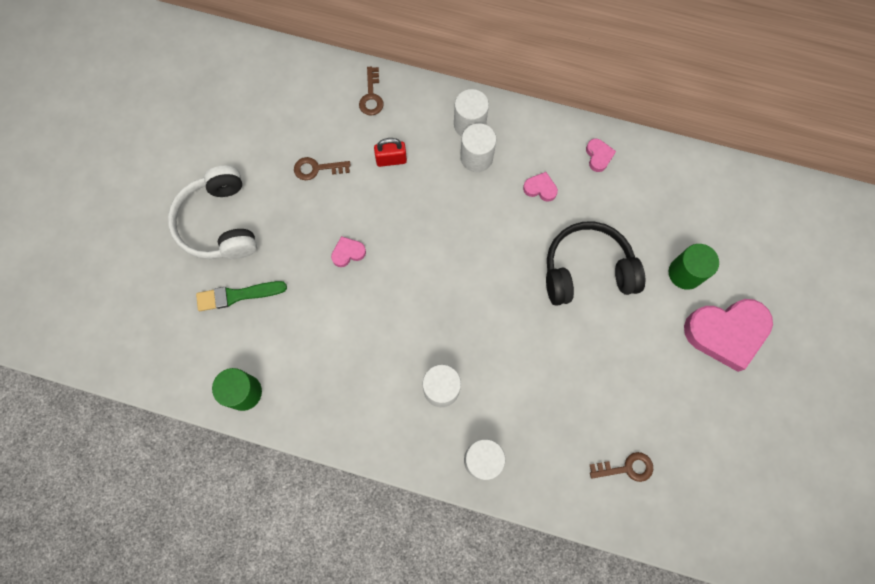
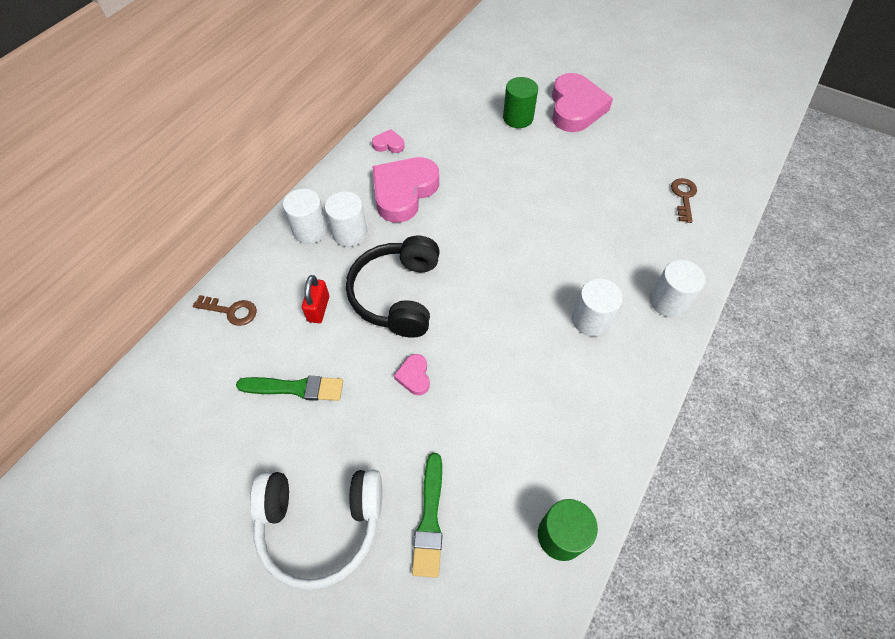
camera: 75 degrees left, 15 degrees down
brown key [294,157,351,180] -> green brush [236,376,343,401]
pink heart [523,172,558,202] -> pink heart [372,157,439,223], size x2.28
black headphones [546,221,645,306] -> black headphones moved to [346,236,440,338]

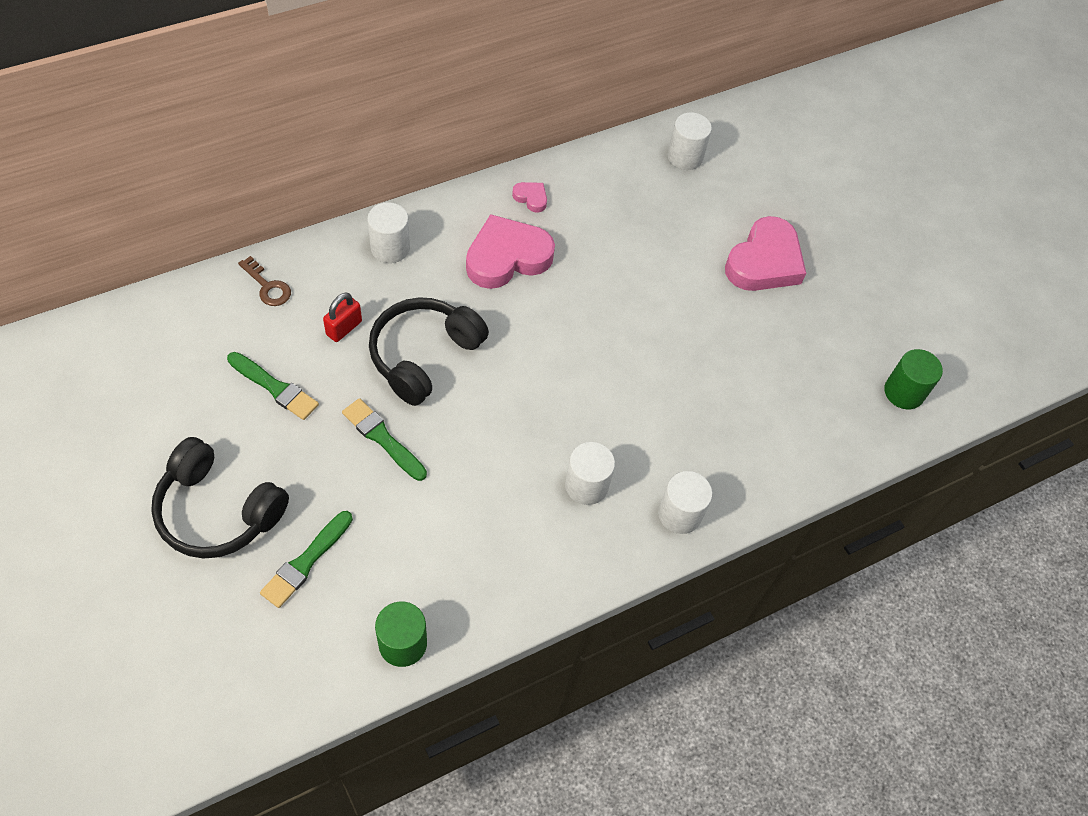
camera: 25 degrees right, 0 degrees up
white headphones [250,470,382,590] -> black headphones [151,437,289,559]
white cylinder [325,191,367,247] -> white cylinder moved to [668,113,712,170]
pink heart [394,354,430,395] -> green brush [342,398,427,481]
green cylinder [503,77,538,128] -> green cylinder moved to [884,349,943,409]
brown key [671,178,697,223] -> none

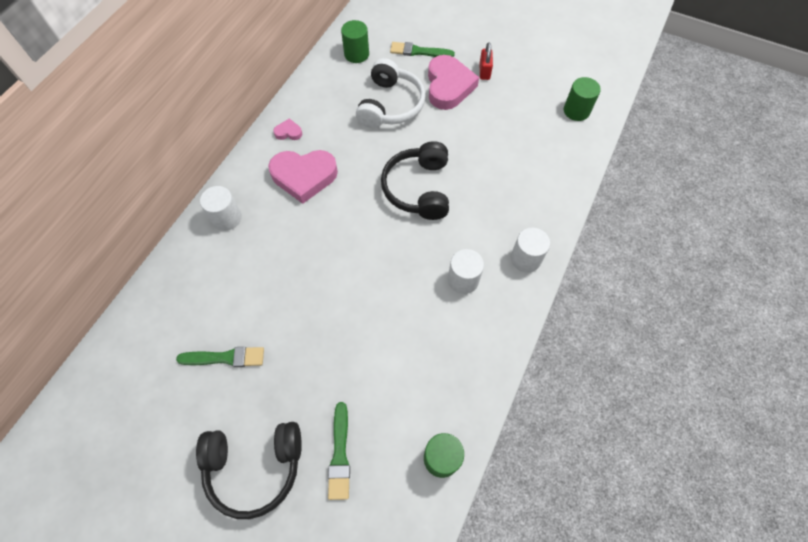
camera: 30 degrees left, 5 degrees up
brown key [238,256,291,306] -> none
red padlock [323,293,362,342] -> red padlock moved to [480,42,493,80]
green brush [342,398,427,481] -> green brush moved to [390,42,455,57]
black headphones [369,297,489,406] -> black headphones moved to [381,141,449,220]
pink heart [466,214,555,289] -> pink heart turned 120 degrees counterclockwise [268,150,338,204]
white cylinder [668,113,712,170] -> green cylinder [341,20,369,63]
none -> white headphones [356,58,426,128]

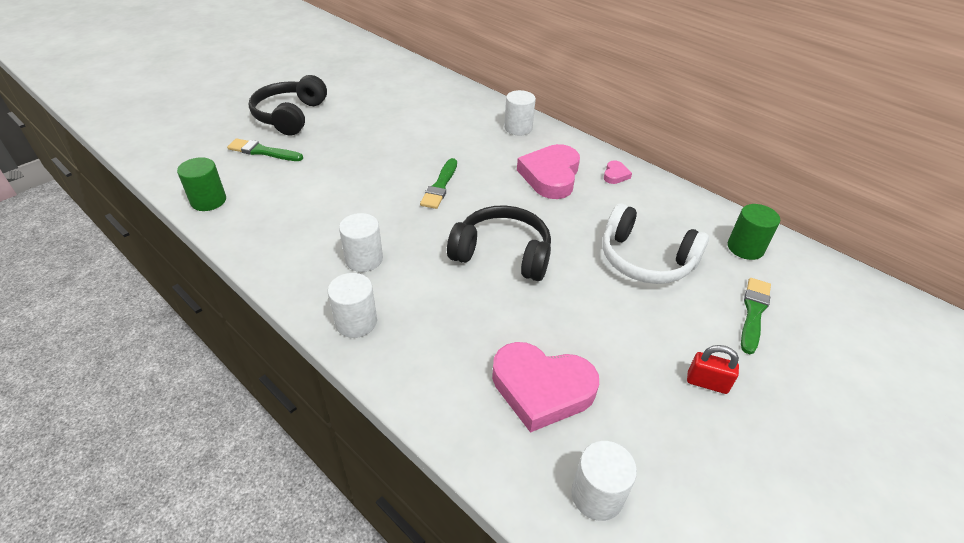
camera: 105 degrees right, 20 degrees down
green brush [176,347,264,367] -> green brush moved to [420,158,457,209]
pink heart [428,55,479,110] -> pink heart moved to [492,342,599,433]
green cylinder [564,77,601,121] -> white cylinder [571,441,637,521]

